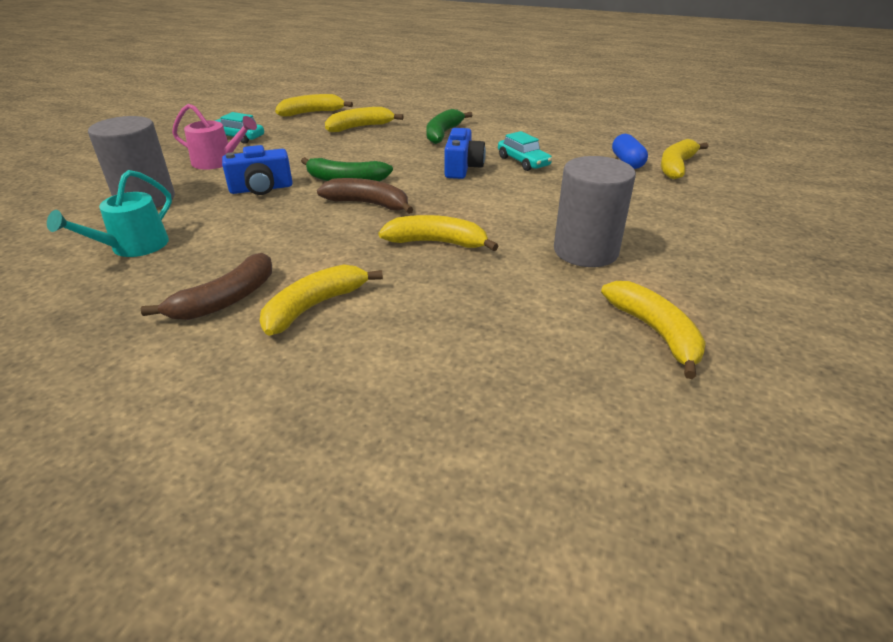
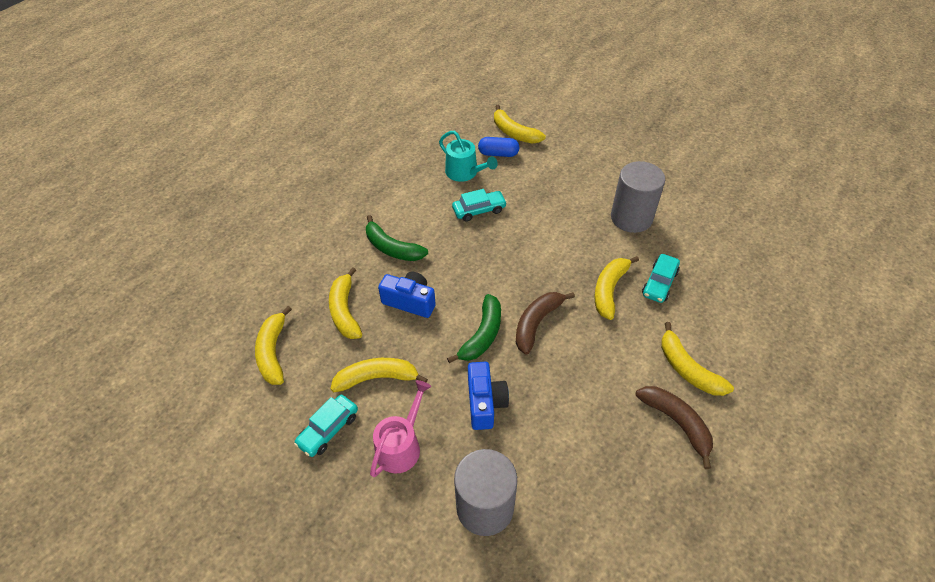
camera: 75 degrees left, 15 degrees up
turquoise watering can [47,170,172,257] -> turquoise watering can moved to [439,131,498,182]
blue camera [445,128,486,179] -> blue camera moved to [378,272,436,318]
yellow banana [601,281,706,379] -> yellow banana moved to [330,358,428,392]
none -> turquoise car [642,254,680,303]

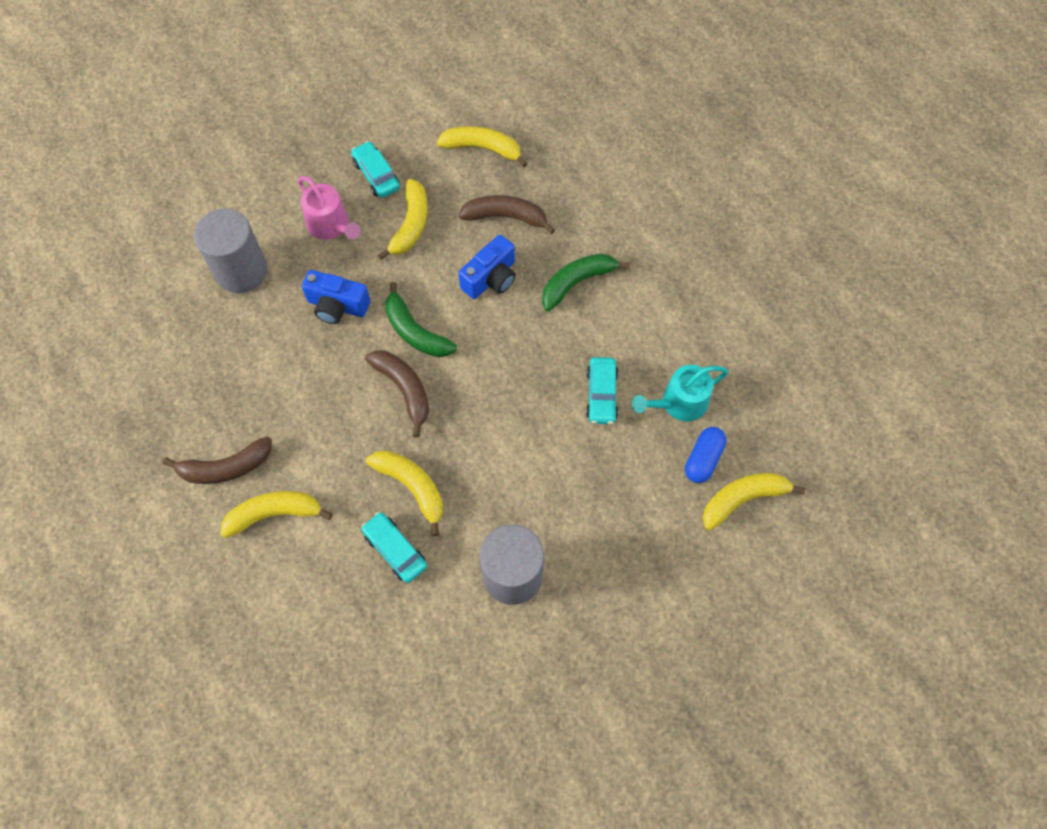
camera: 110 degrees right, 15 degrees up
yellow banana [329,267,362,339] -> brown banana [459,195,555,234]

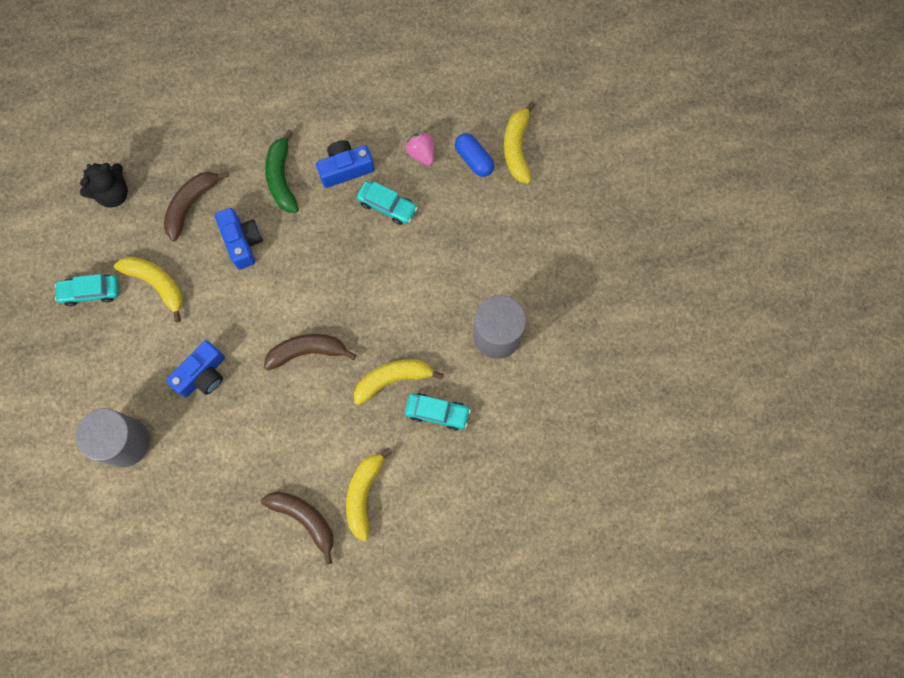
camera: 65 degrees left, 10 degrees up
brown banana [163,436,272,484] -> brown banana turned 60 degrees counterclockwise [261,492,334,565]
pink watering can [298,176,361,240] -> none
turquoise car [361,512,427,583] -> turquoise car turned 150 degrees counterclockwise [405,393,471,431]
green banana [385,282,457,357] -> none
yellow banana [437,126,528,167] -> black teddy bear [80,163,128,207]
turquoise watering can [632,365,729,421] -> pink strawberry [406,131,435,166]
none -> blue camera [316,140,374,188]

